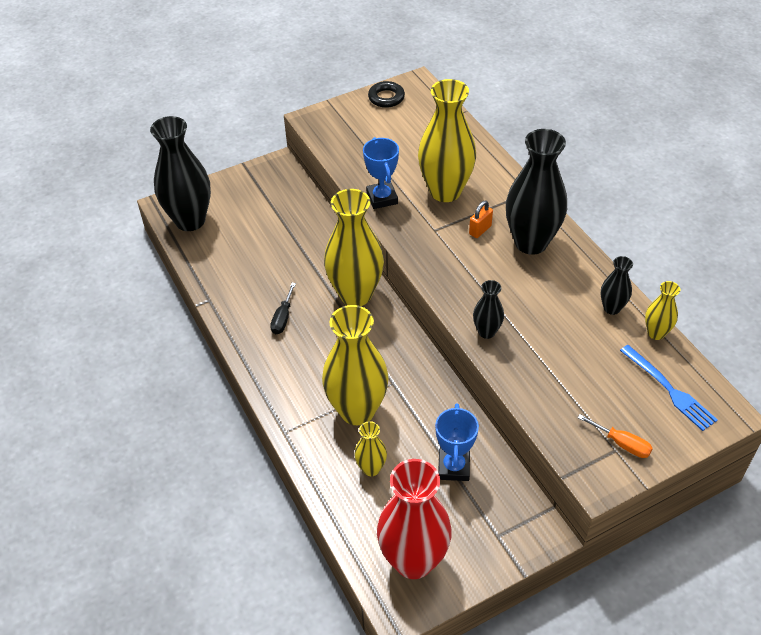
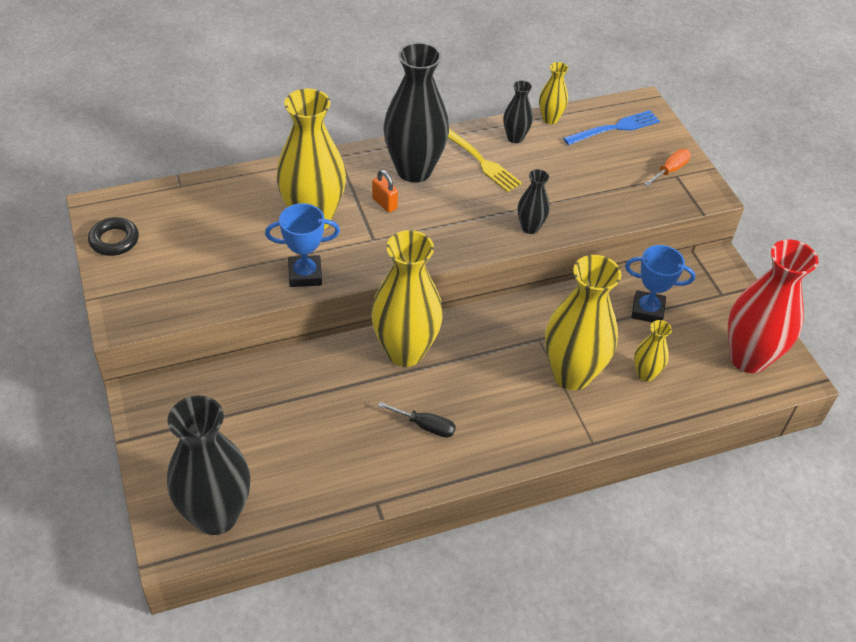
camera: 85 degrees left, 0 degrees up
none -> yellow fork [448,129,522,192]

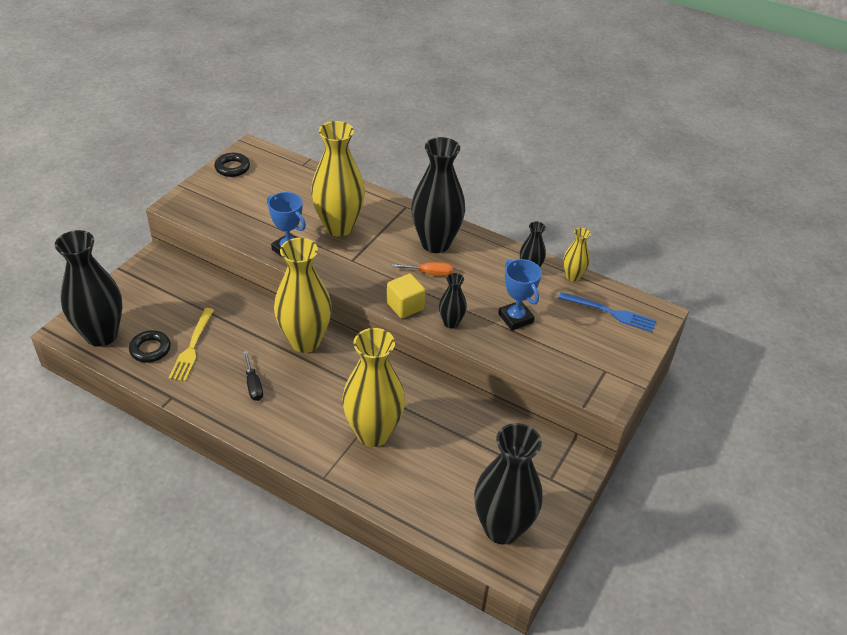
camera: 50 degrees right, 5 degrees down
orange padlock [372,170,398,213] -> none
yellow fork [448,129,522,192] -> yellow fork moved to [169,308,214,382]
blue trophy [625,245,695,322] -> blue trophy moved to [498,259,542,330]
yellow vase [634,320,672,382] -> none
orange screwdriver [644,149,691,186] -> orange screwdriver moved to [392,262,453,276]
red vase [728,239,818,373] -> black vase [474,423,543,545]
none -> black ring [129,330,171,363]
none -> yellow cube [387,274,426,319]

